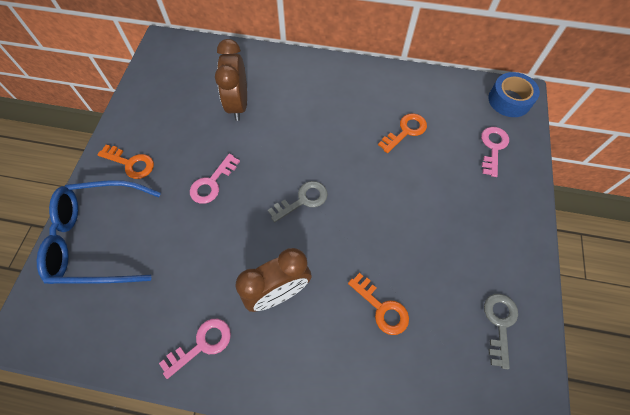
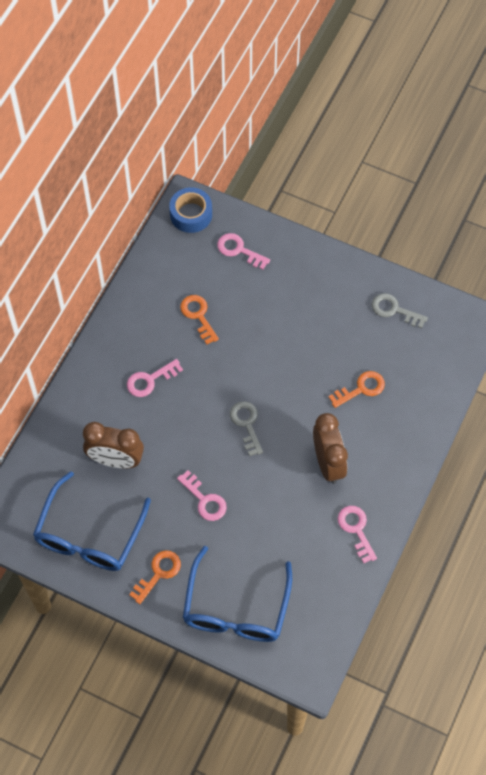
camera: 75 degrees left, 0 degrees up
none -> blue glasses [33,471,151,571]
none -> pink key [127,359,183,397]

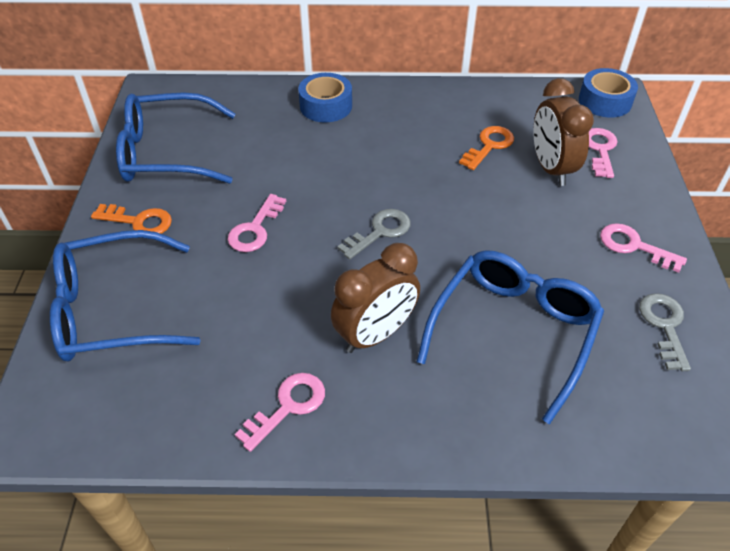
camera: 65 degrees right, 15 degrees down
brown clock [83,422,144,468] -> brown clock moved to [533,78,594,186]
pink key [127,359,183,397] -> pink key moved to [600,223,687,273]
orange key [329,371,385,408] -> blue glasses [417,250,604,424]
none -> blue tape [298,73,352,122]

